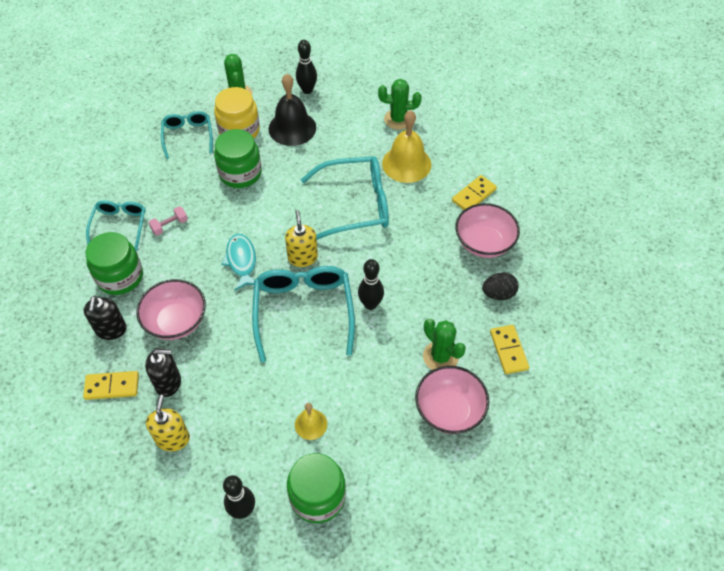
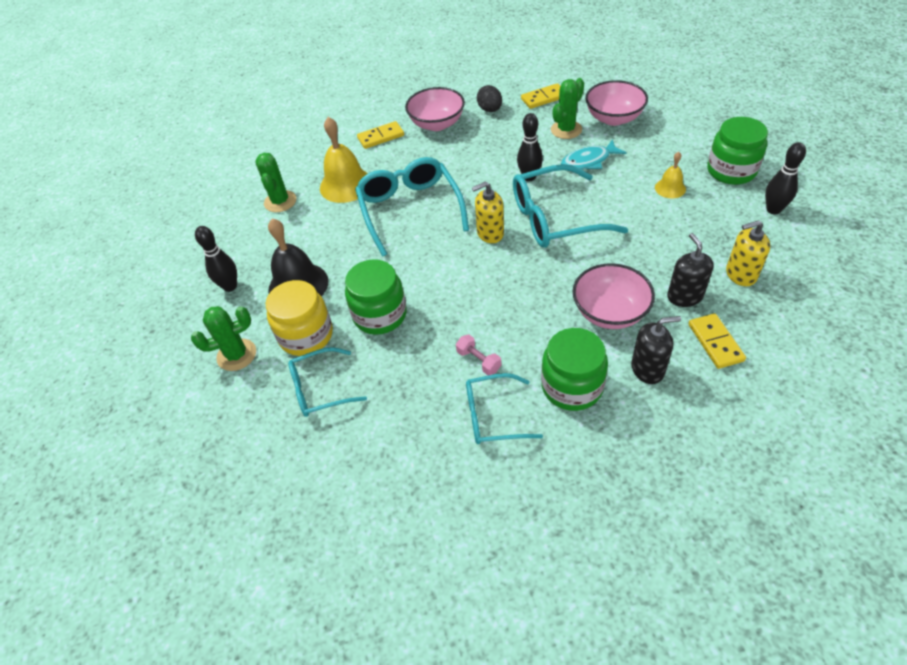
camera: 95 degrees left, 5 degrees down
turquoise fish [221,234,256,290] -> turquoise fish moved to [561,139,627,170]
yellow domino [452,175,497,210] -> yellow domino turned 60 degrees counterclockwise [357,121,404,149]

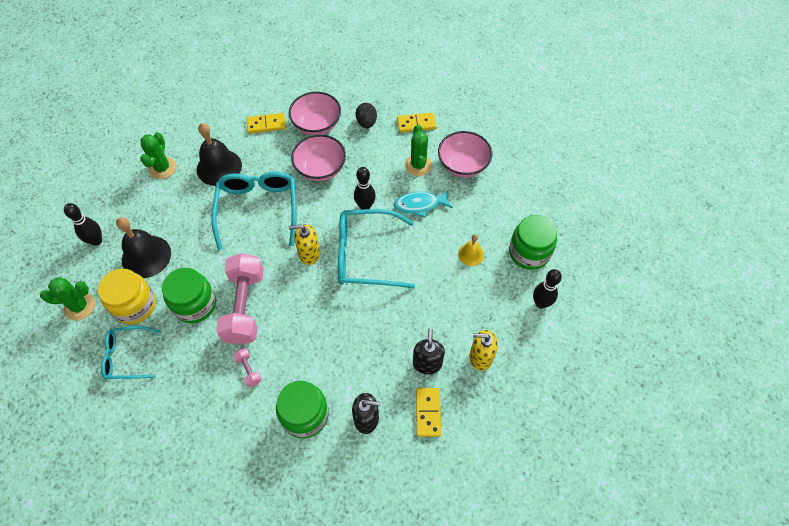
camera: 10 degrees right, 10 degrees up
yellow bell [320,117,368,203] -> black bell [197,123,242,186]
turquoise glasses [466,373,543,444] -> none
green cactus [551,78,584,139] -> green cactus turned 60 degrees counterclockwise [405,125,432,176]
pink bowl [573,263,655,329] -> pink bowl moved to [291,135,346,181]
none -> pink dumbbell [216,253,264,345]

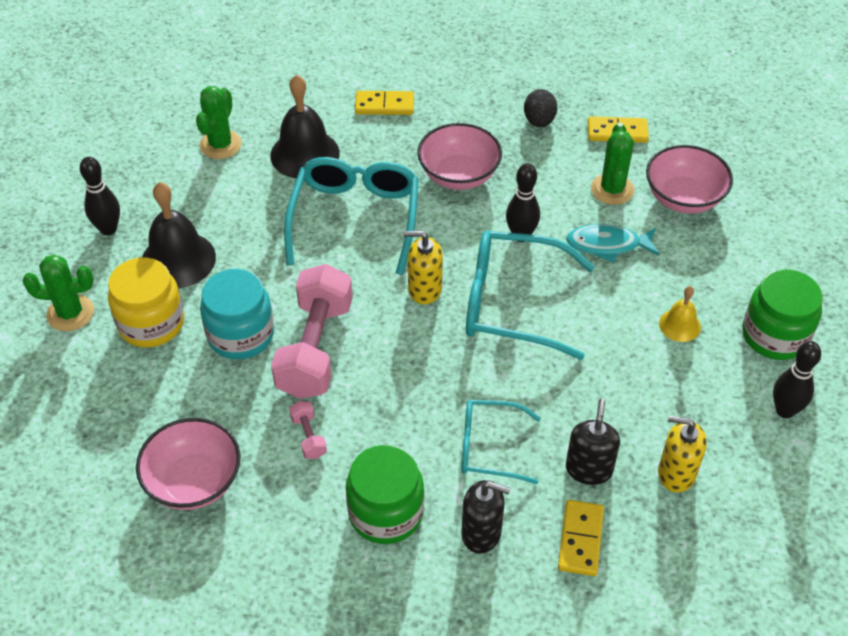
camera: 10 degrees right, 10 degrees down
turquoise glasses [101,326,161,380] -> turquoise glasses moved to [461,400,541,484]
green jar [162,268,216,323] -> turquoise jar [200,269,274,359]
pink bowl [289,92,341,135] -> pink bowl moved to [136,418,241,510]

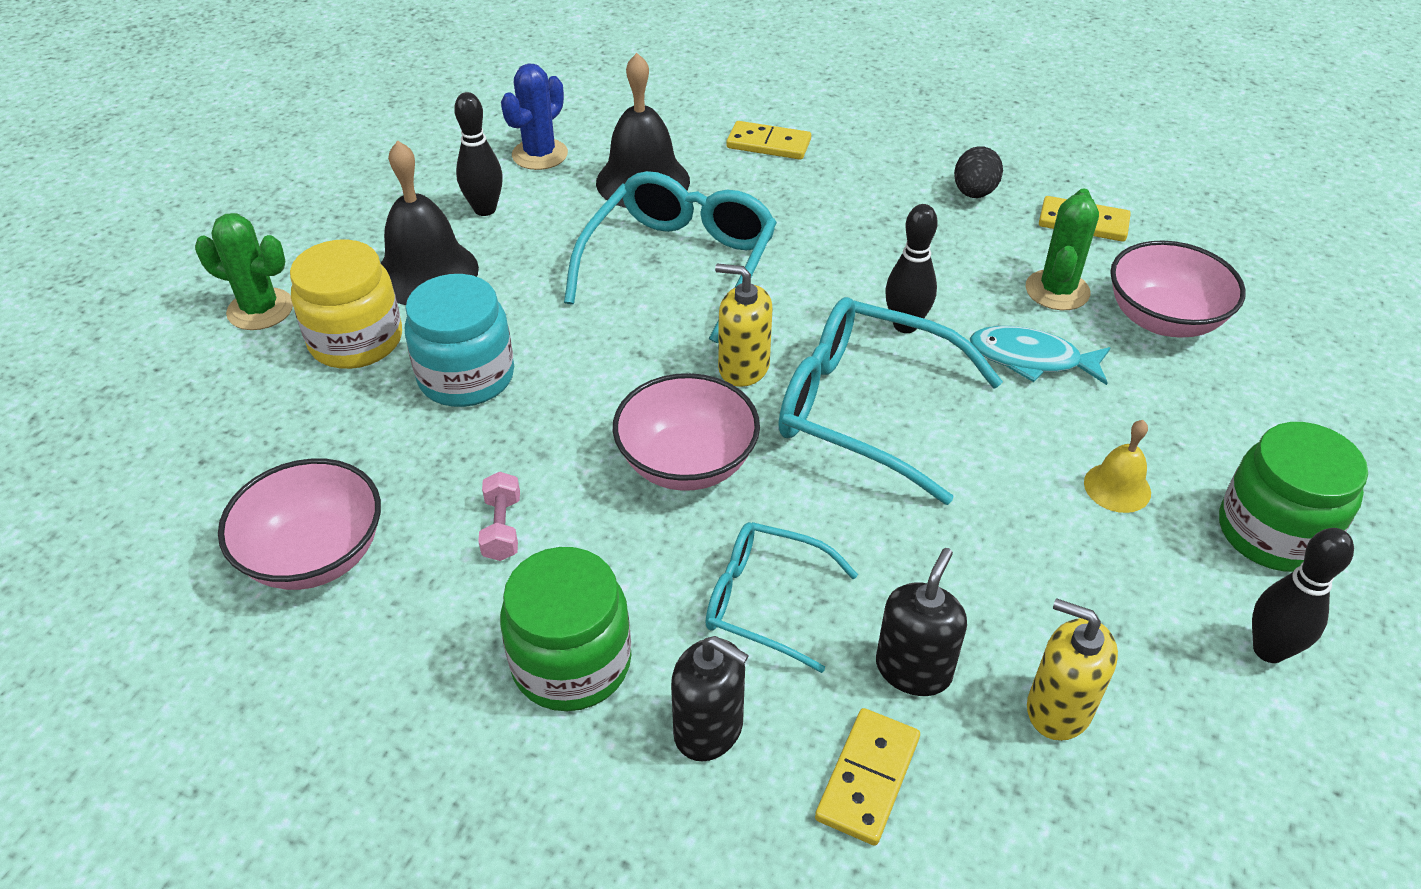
camera: 15 degrees right, 5 degrees down
black bowling pin [80,157,120,235] -> black bowling pin moved to [454,92,503,216]
green cactus [196,86,242,159] -> blue cactus [501,63,568,170]
pink dumbbell [271,264,353,399] -> none
pink bowl [417,123,502,190] -> pink bowl moved to [613,373,760,491]

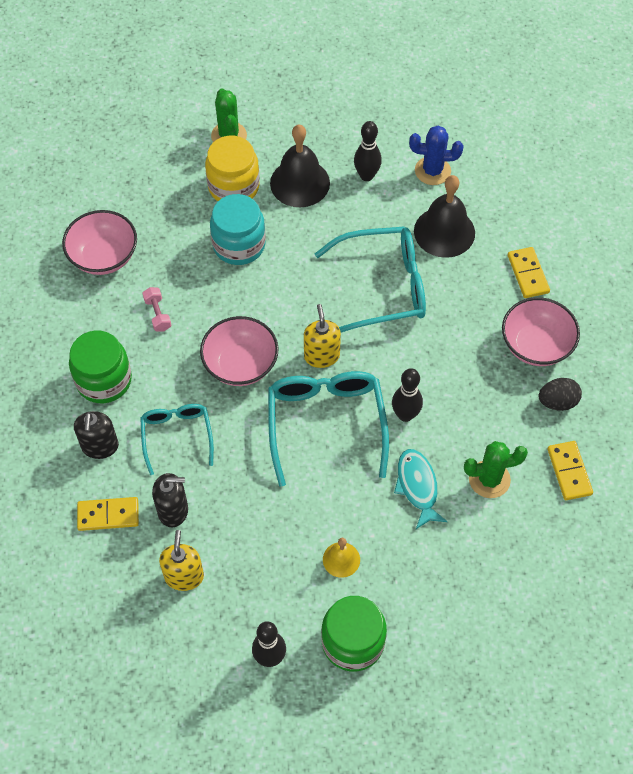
camera: 60 degrees right, 15 degrees up
pink dumbbell [478,472,520,561] -> pink dumbbell turned 75 degrees counterclockwise [142,287,172,331]
pink bowl [1110,241,1246,338] -> pink bowl moved to [502,297,580,366]

